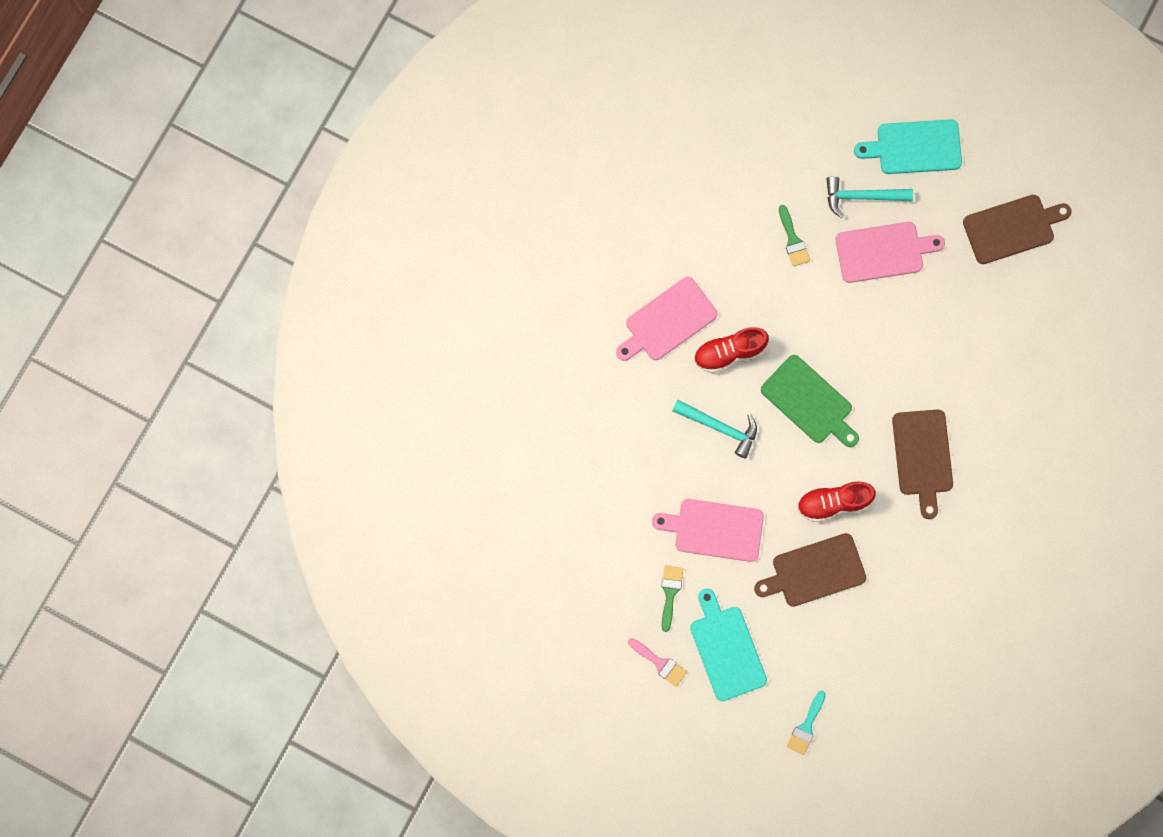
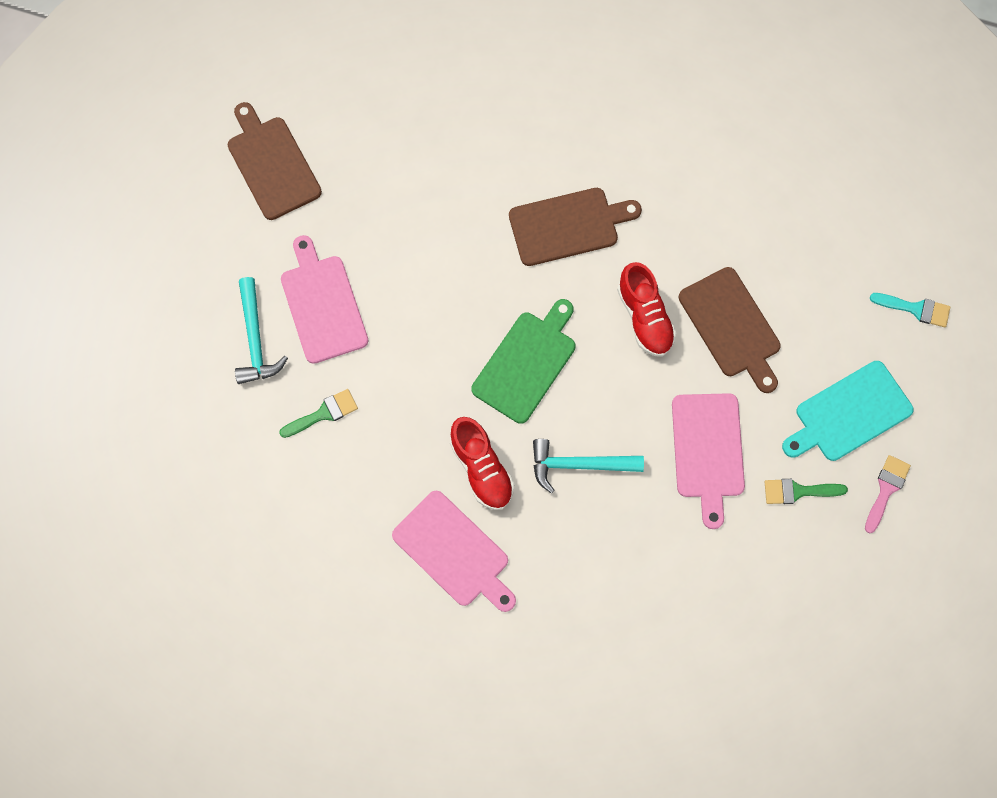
camera: 100 degrees left, 5 degrees down
turquoise hammer [672,400,757,458] -> turquoise hammer turned 105 degrees counterclockwise [533,439,644,493]
turquoise cutting board [854,119,962,174] -> none

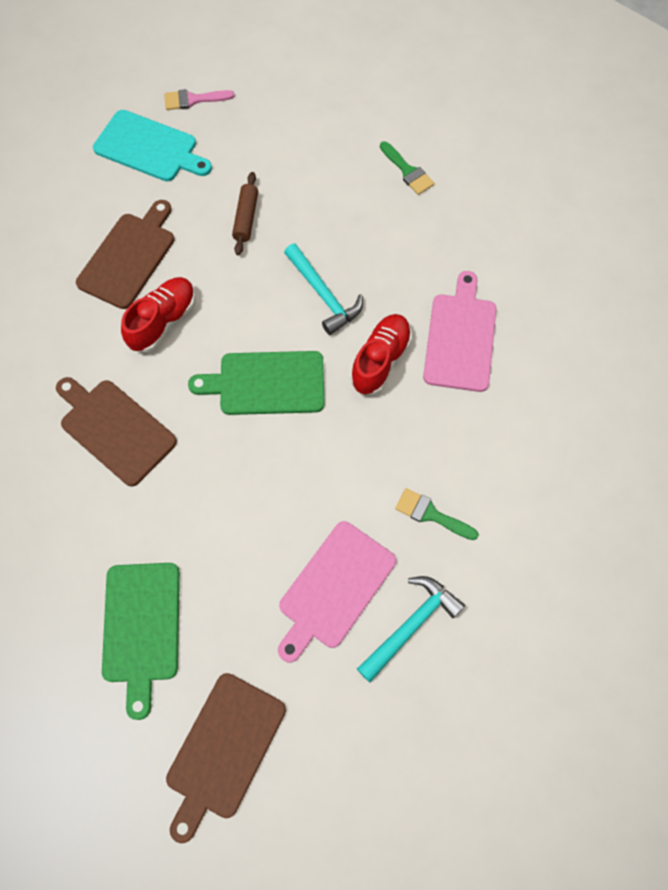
camera: 125 degrees left, 5 degrees down
pink cutting board [672,393,745,529] -> brown rolling pin [232,172,258,255]
green brush [765,479,848,504] -> green brush moved to [380,141,434,195]
turquoise brush [870,293,950,327] -> none
none -> green cutting board [102,563,180,720]

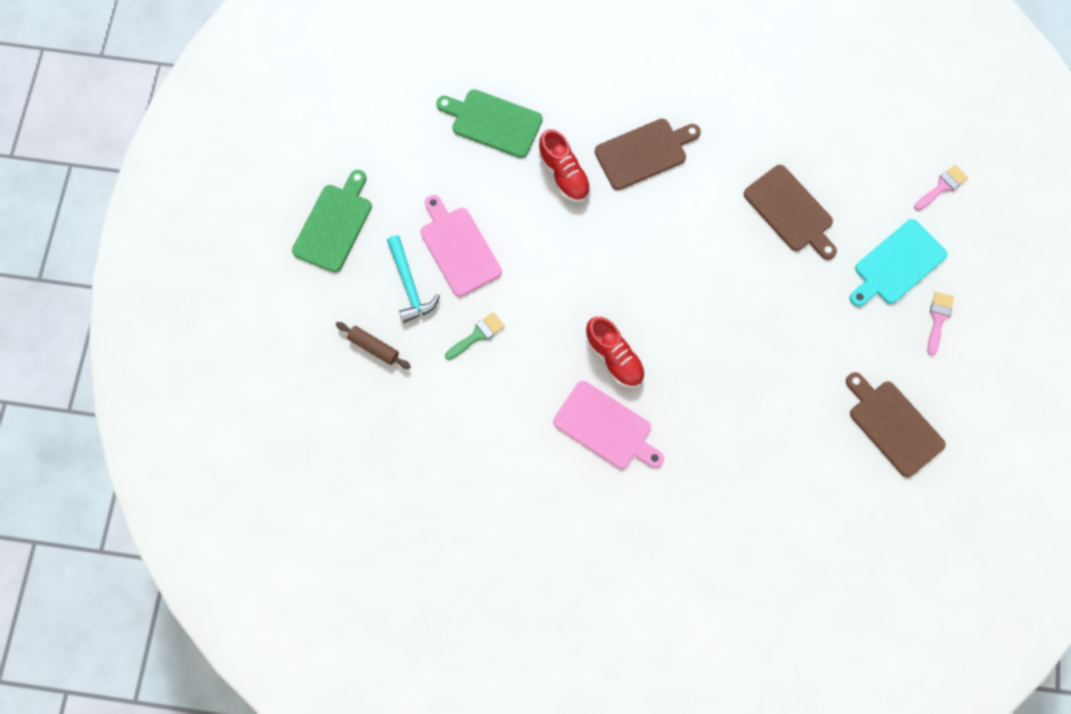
camera: 115 degrees right, 5 degrees up
red shoe [121,277,196,352] -> red shoe moved to [538,129,591,202]
brown cutting board [166,673,286,843] -> brown cutting board moved to [846,372,946,477]
green cutting board [188,351,325,415] -> green cutting board moved to [292,170,372,273]
brown rolling pin [232,172,258,255] -> brown rolling pin moved to [336,322,411,369]
turquoise hammer [284,244,363,335] -> none
green brush [380,141,434,195] -> none
none -> pink brush [914,165,968,211]

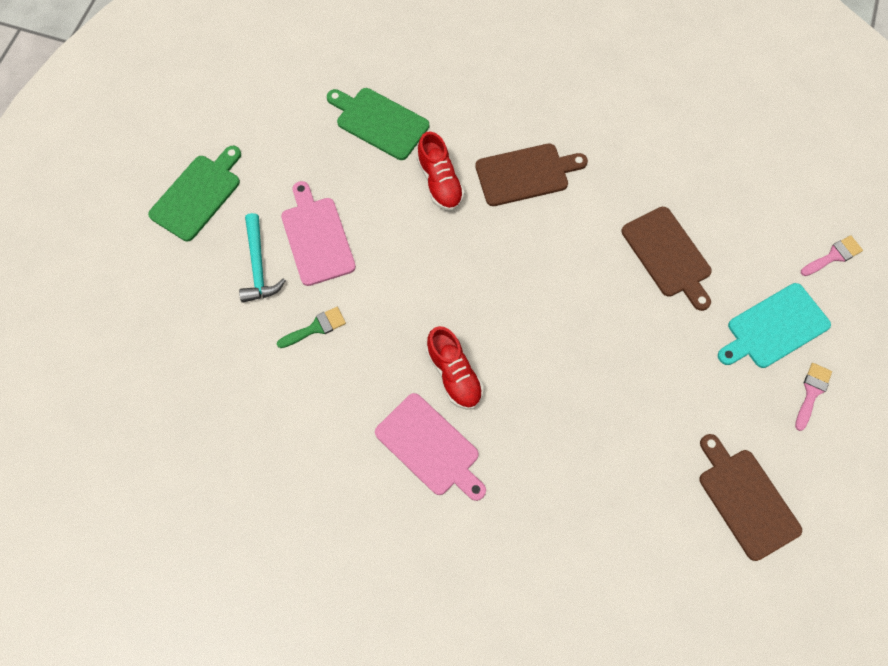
camera: 10 degrees right, 5 degrees down
brown rolling pin [336,322,411,369] -> none

